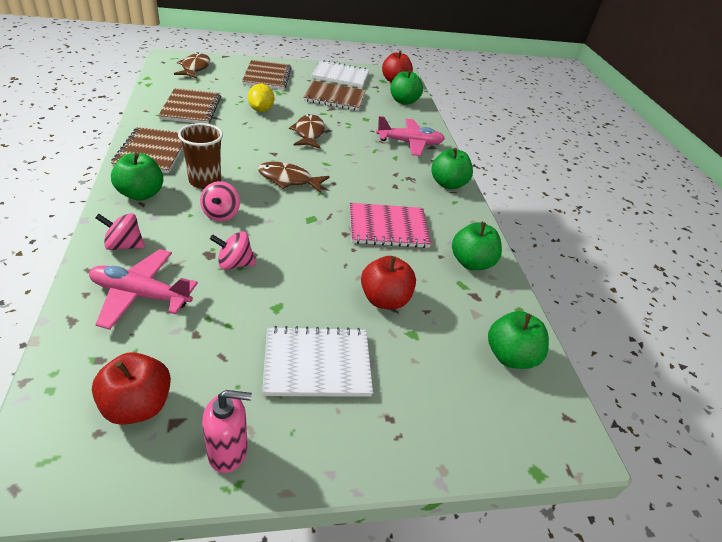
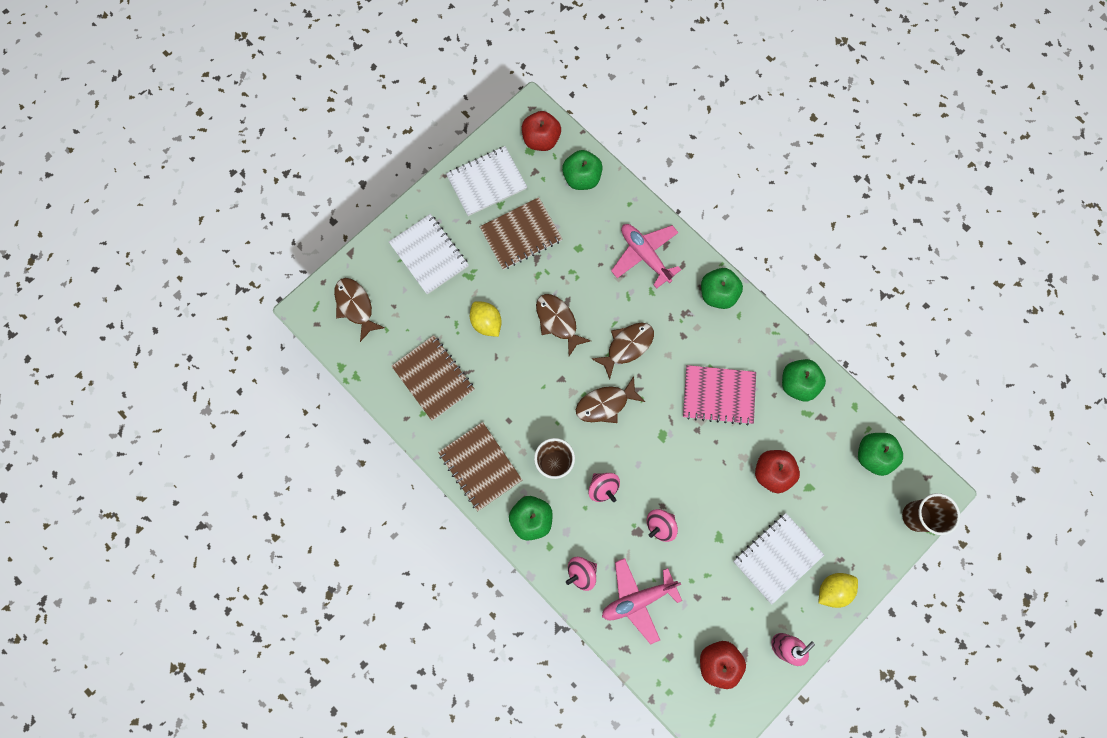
camera: 30 degrees left, 35 degrees up
brown notebook [242,60,291,90] -> white notebook [389,214,469,295]
pink notebook [350,203,431,248] -> pink notebook turned 45 degrees clockwise [683,365,756,425]
pink plane [376,116,445,156] -> pink plane turned 90 degrees counterclockwise [611,224,681,289]
none -> brown fish [591,323,654,379]
none -> yellow lemon [819,573,858,608]
none -> brown cup [902,493,960,535]

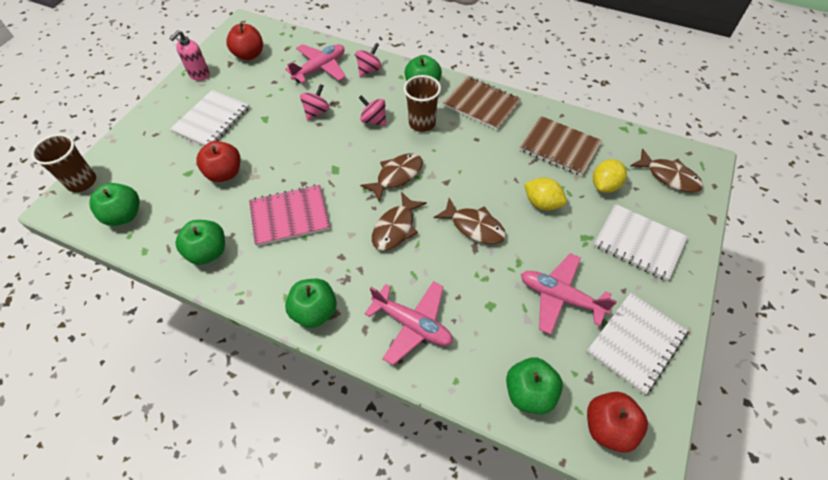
camera: 160 degrees right, 20 degrees down
brown notebook [480,197,562,270] -> pink plane [521,253,617,335]
yellow lemon [819,573,858,608] -> yellow lemon moved to [593,159,627,193]

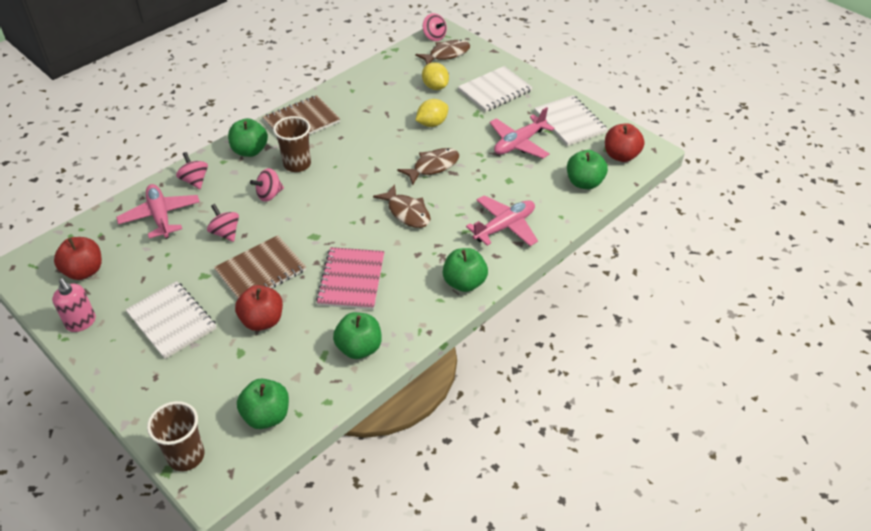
camera: 70 degrees left, 10 degrees down
brown fish [360,153,423,202] -> none
brown notebook [520,116,602,176] -> brown notebook moved to [214,235,306,299]
none -> pink spinning top [423,13,447,41]

